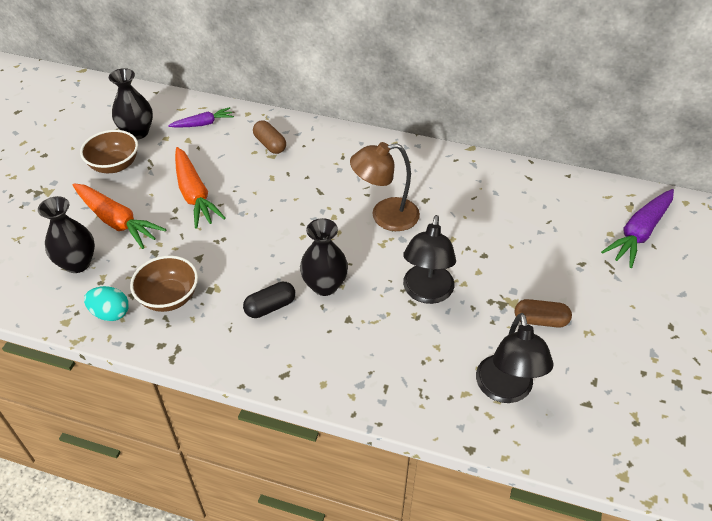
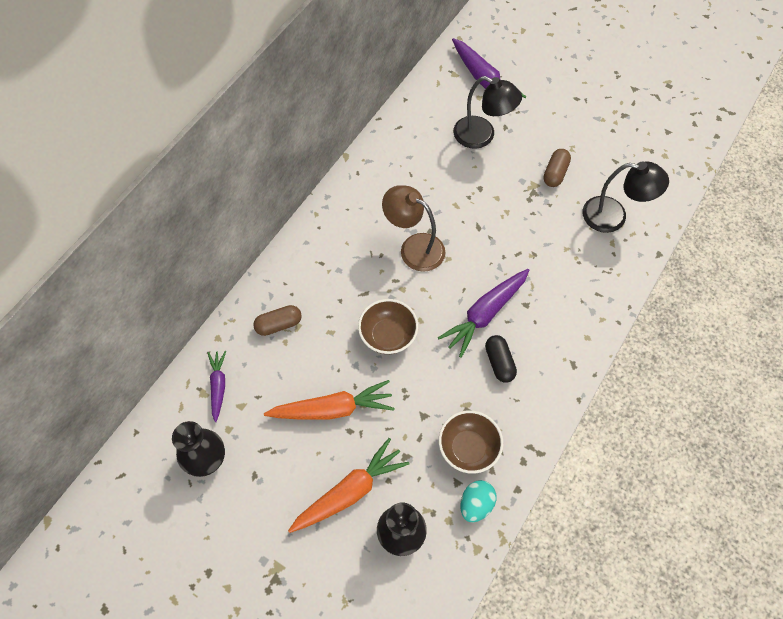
camera: 75 degrees left, 15 degrees up
brown bowl [80,130,138,173] -> brown bowl moved to [358,299,418,354]
black vase [300,218,348,296] -> purple carrot [438,269,529,358]
brown lamp [350,142,420,231] -> brown lamp turned 120 degrees clockwise [382,185,445,272]
black lamp [403,215,456,304] -> black lamp moved to [453,76,522,149]

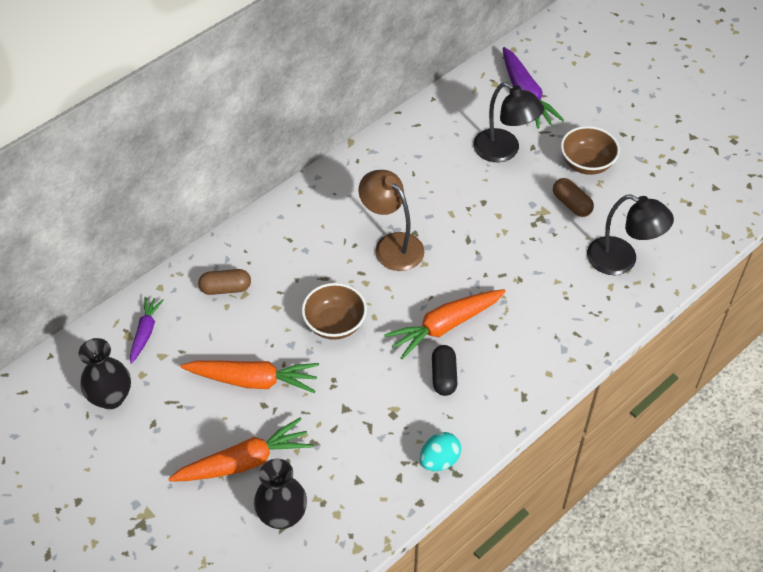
camera: 15 degrees right, 10 degrees down
purple carrot [438,269,529,358] -> orange carrot [384,289,506,360]
brown bowl [439,410,503,474] -> brown bowl moved to [561,126,620,175]
turquoise egg [460,480,496,522] -> turquoise egg moved to [420,432,461,471]
brown capsule [544,149,571,187] -> brown capsule turned 75 degrees counterclockwise [553,178,594,217]

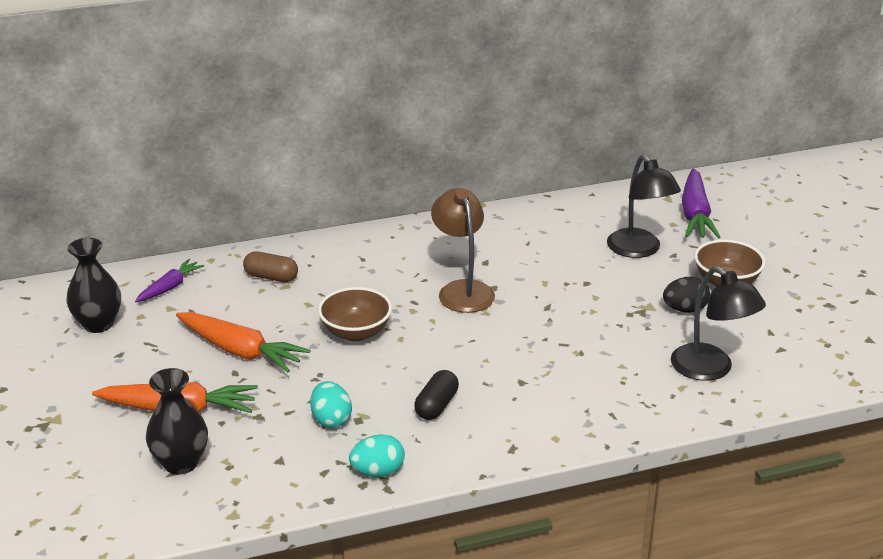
camera: 25 degrees right, 20 degrees down
orange carrot [384,289,506,360] -> none
brown capsule [553,178,594,217] -> black egg [663,277,710,313]
none -> turquoise egg [310,381,352,428]

